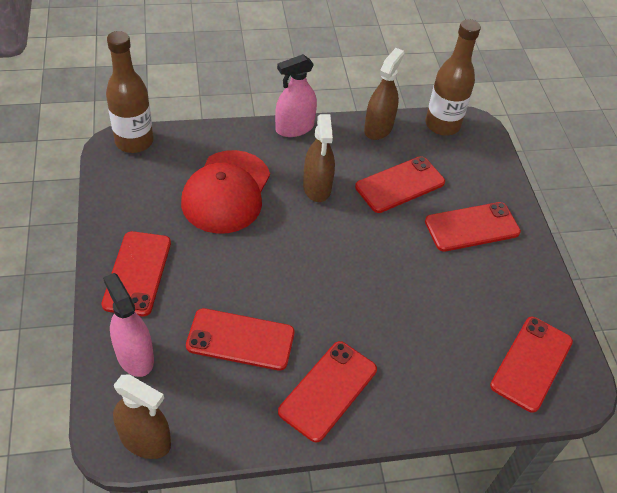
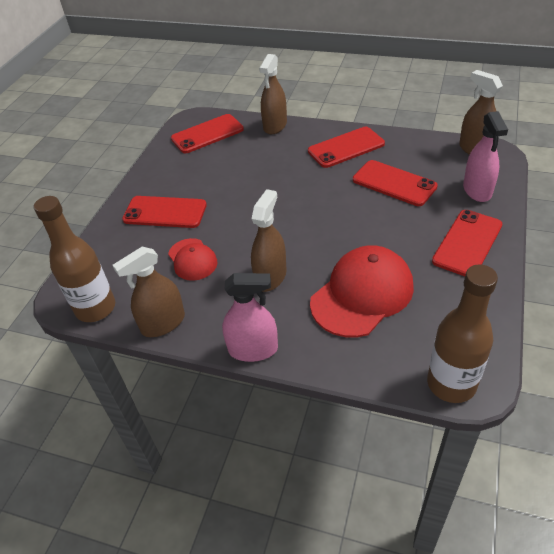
camera: 145 degrees left, 5 degrees down
red phone [355,156,445,213] -> red cap [168,238,217,281]
none -> brown spray bottle [259,54,287,134]

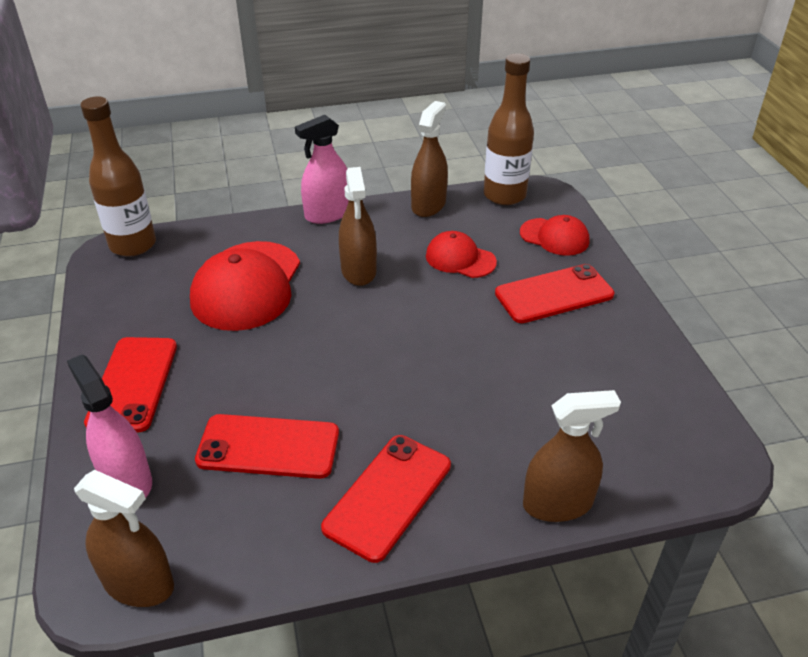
camera: 145 degrees right, 5 degrees down
red phone [171,114,244,153] -> none
brown spray bottle [259,54,287,134] -> brown spray bottle turned 90 degrees clockwise [523,390,621,522]
none -> red cap [520,215,590,256]

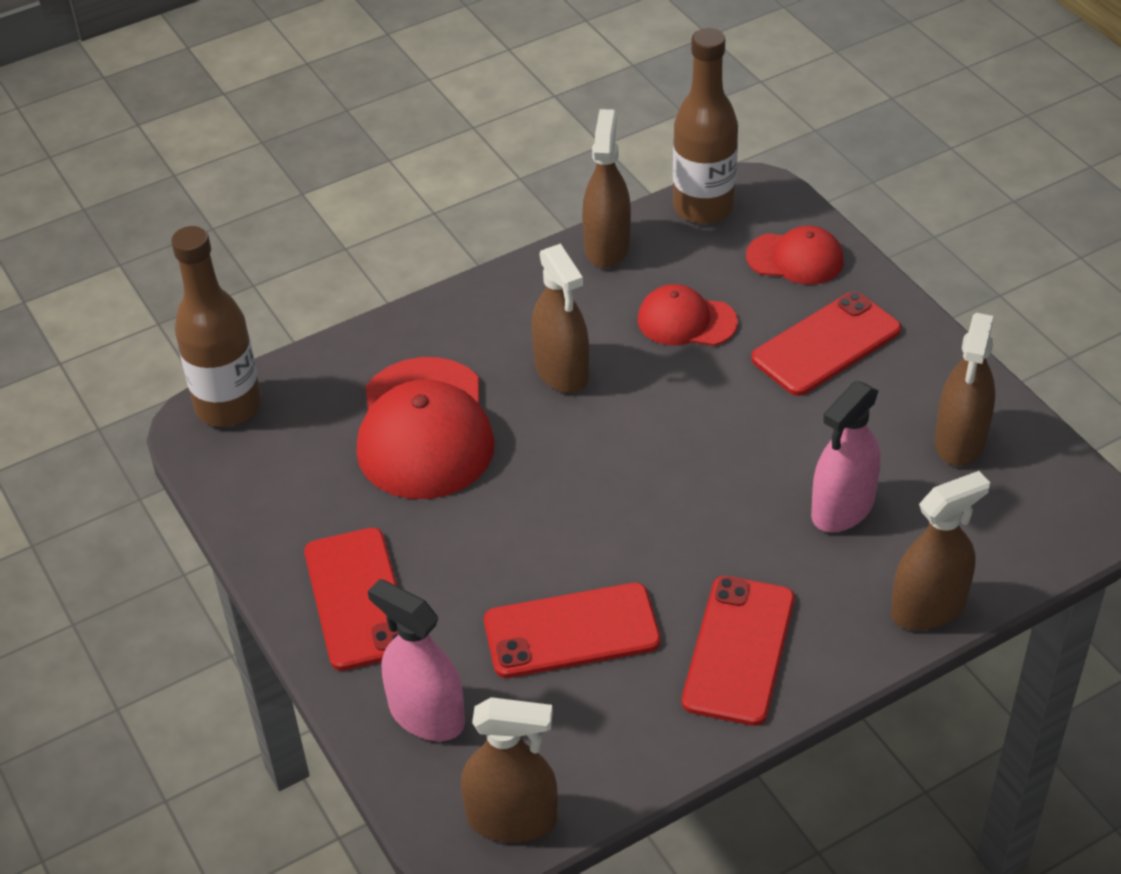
camera: 15 degrees left, 5 degrees up
pink spray bottle [295,115,349,224] -> pink spray bottle moved to [811,381,881,532]
none -> brown spray bottle [935,313,995,466]

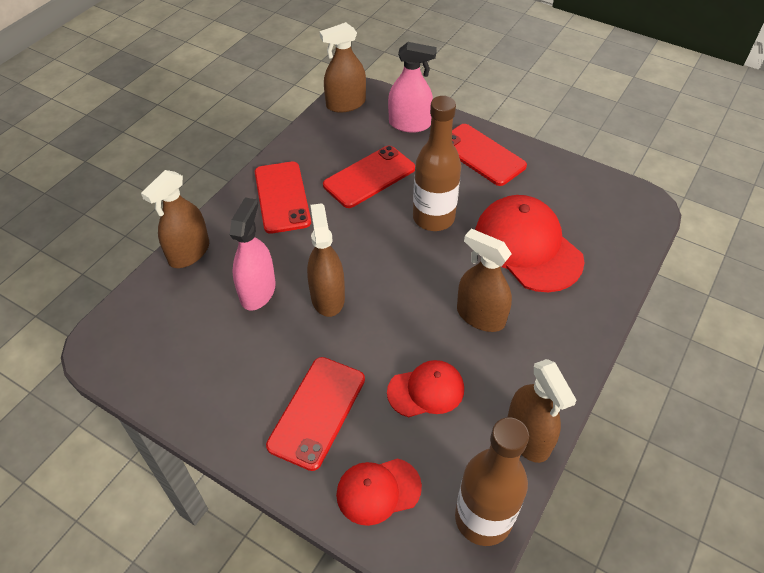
camera: 150 degrees right, 5 degrees up
brown bottle [171,226,262,427] -> brown bottle moved to [413,96,461,231]
brown spray bottle [935,313,995,466] -> brown spray bottle moved to [307,203,345,317]

